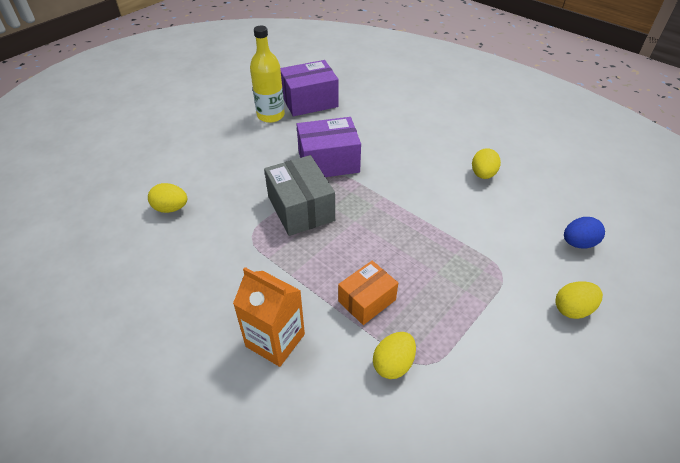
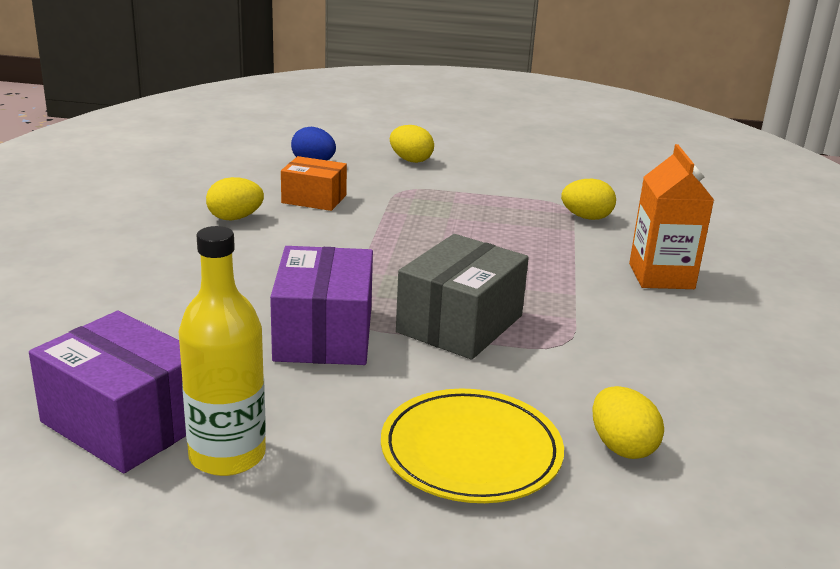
camera: 125 degrees left, 20 degrees down
purple box [297,117,361,177] -> purple box turned 45 degrees clockwise [270,246,373,365]
orange box [338,261,398,325] -> orange box moved to [281,156,347,211]
none -> yellow plate [381,389,564,503]

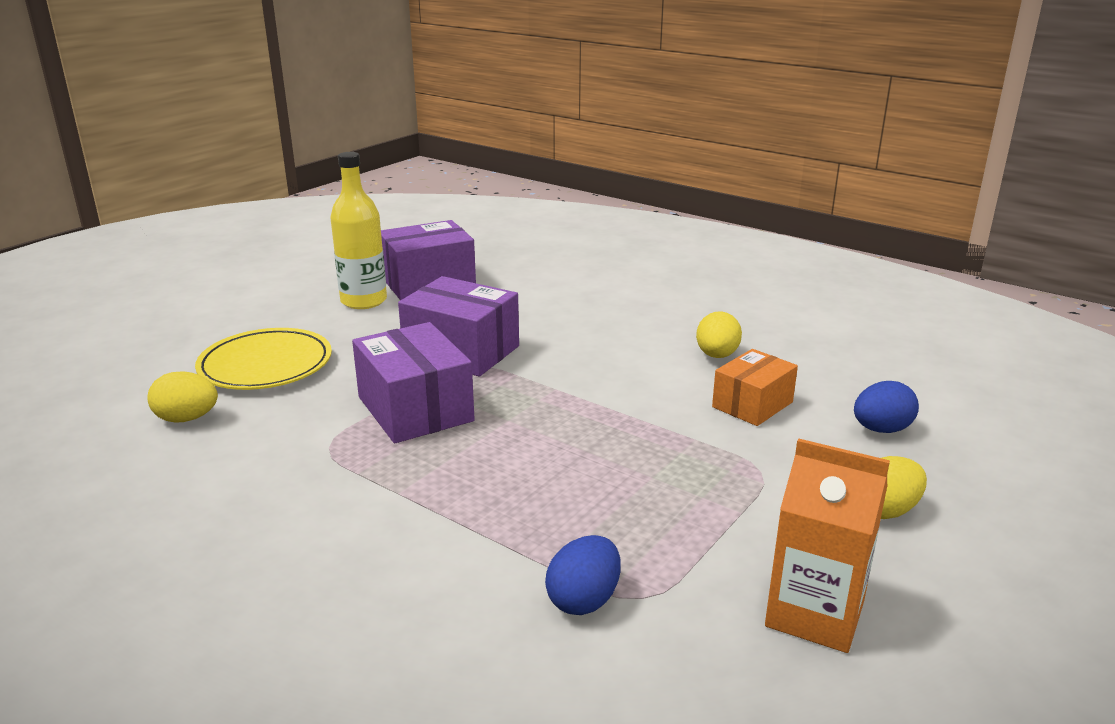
camera: 120 degrees right, 0 degrees up
grey box [396,234,529,360] -> purple box [352,322,475,443]
yellow egg [561,179,616,220] -> blue egg [545,535,621,615]
orange carton [629,144,714,289] -> orange carton moved to [765,438,890,653]

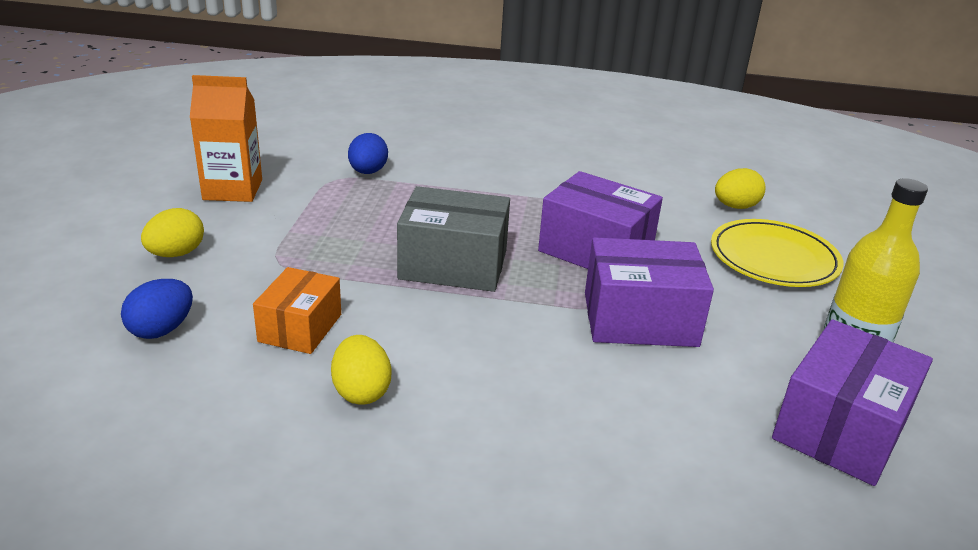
camera: 150 degrees right, 5 degrees up
none -> grey box [397,186,510,292]

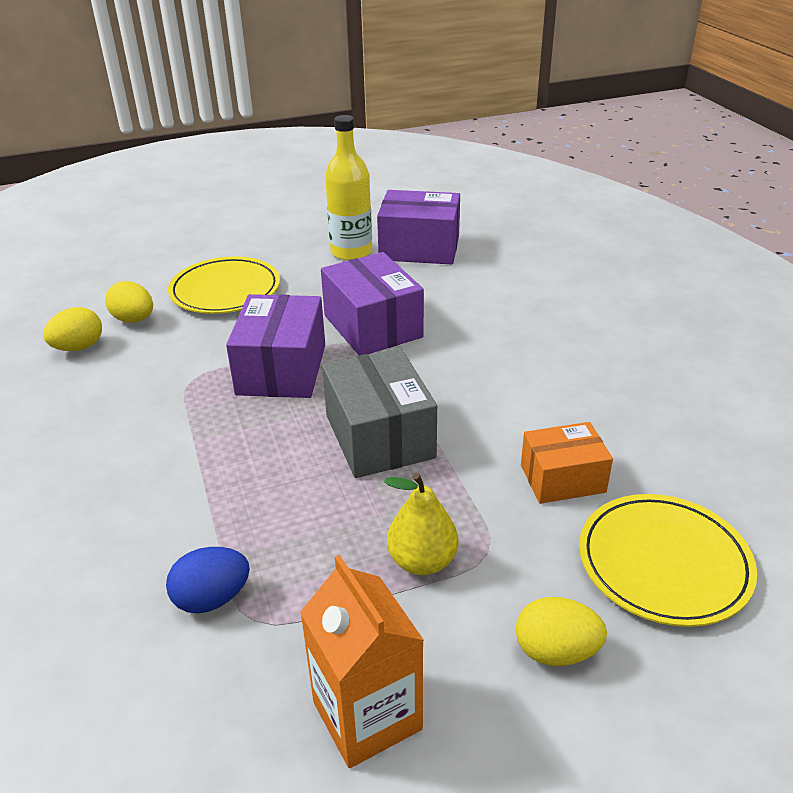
camera: 115 degrees left, 5 degrees up
blue egg [121,279,193,339] -> yellow plate [579,494,757,627]
yellow egg [331,335,392,405] -> yellow egg moved to [43,307,102,351]
none -> yellow pear [384,473,459,575]

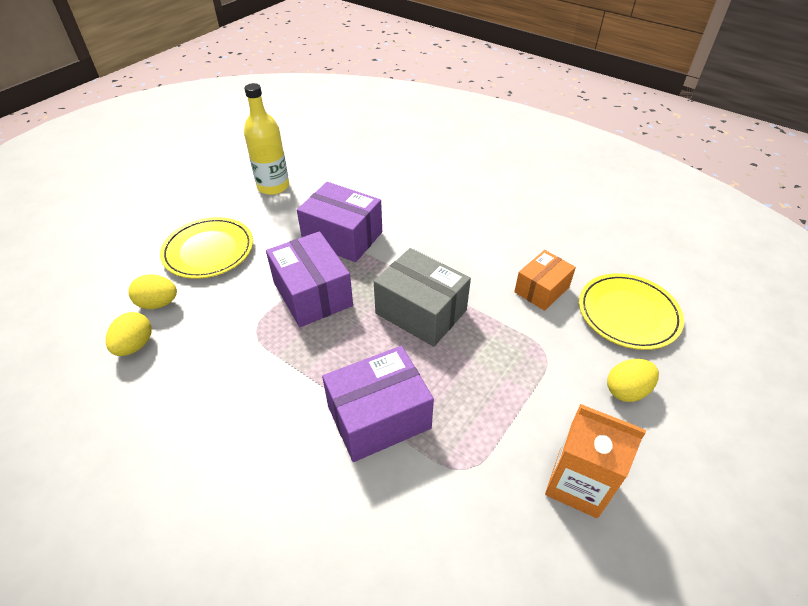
camera: 35 degrees left, 10 degrees up
blue egg [166,547,250,613] -> none
purple box [377,190,460,265] -> purple box moved to [322,346,434,462]
yellow pear [384,473,459,575] -> none

